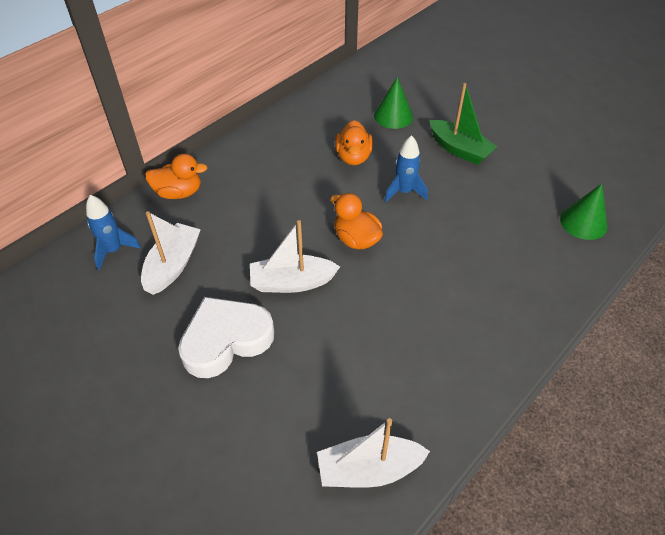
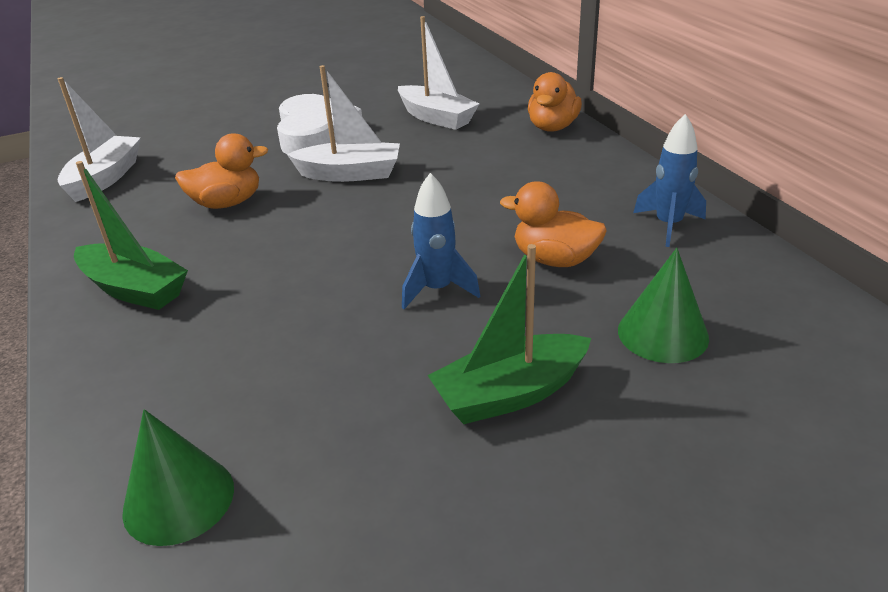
camera: 115 degrees right, 15 degrees down
blue rocket [86,195,141,270] -> blue rocket moved to [633,114,706,247]
white boat [250,220,340,293] -> white boat turned 75 degrees clockwise [287,65,400,182]
orange duck [331,193,383,249] -> orange duck moved to [175,133,269,209]
none -> green boat [74,161,188,310]

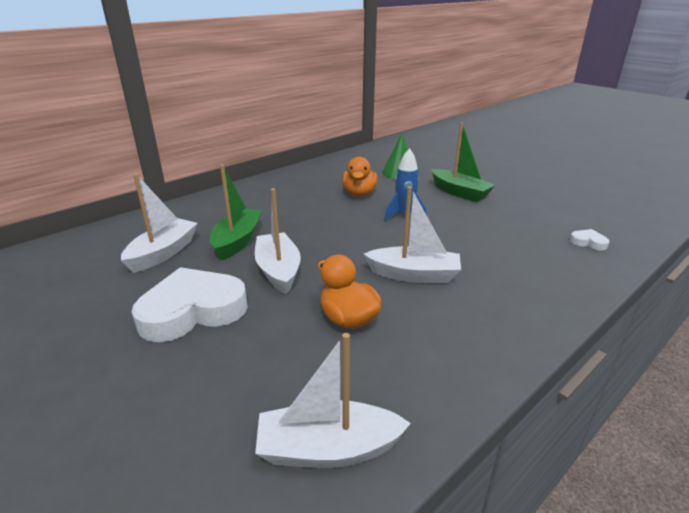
camera: 110 degrees left, 5 degrees down
green boat [74,161,188,310] -> green boat moved to [210,164,262,261]
green cone [122,409,234,546] -> white heart [570,229,610,251]
orange duck [528,72,582,132] -> none
blue rocket [633,114,706,247] -> none
none -> white boat [364,186,461,283]

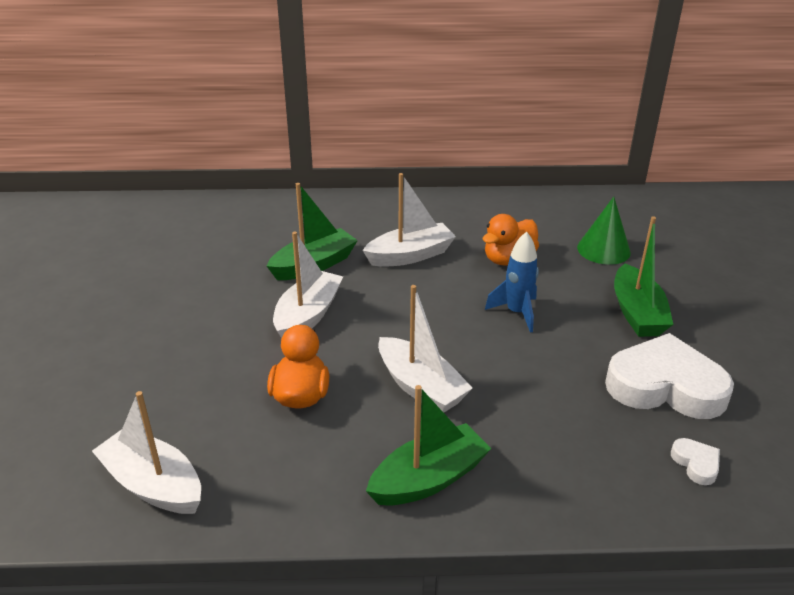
camera: 40 degrees right, 5 degrees up
white boat [121,174,198,273] -> white boat moved to [363,173,456,267]
white heart [132,267,248,342] -> white heart moved to [605,333,734,419]
none -> green boat [366,385,491,506]

